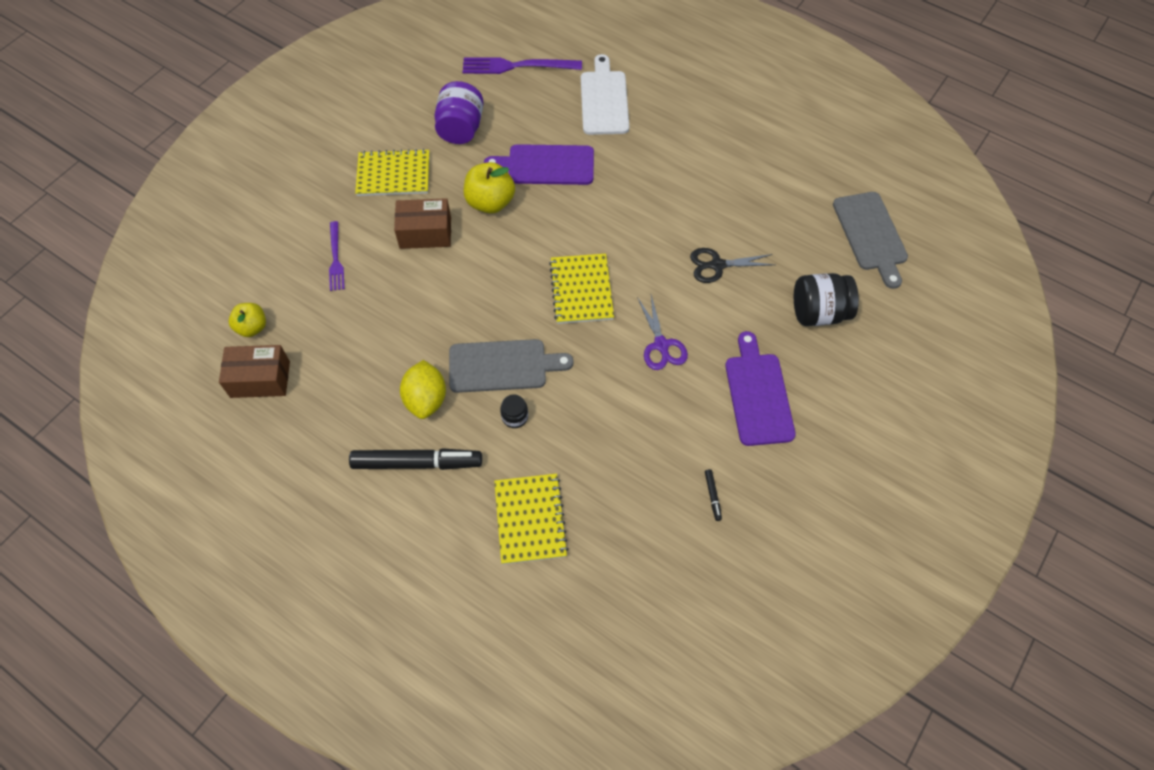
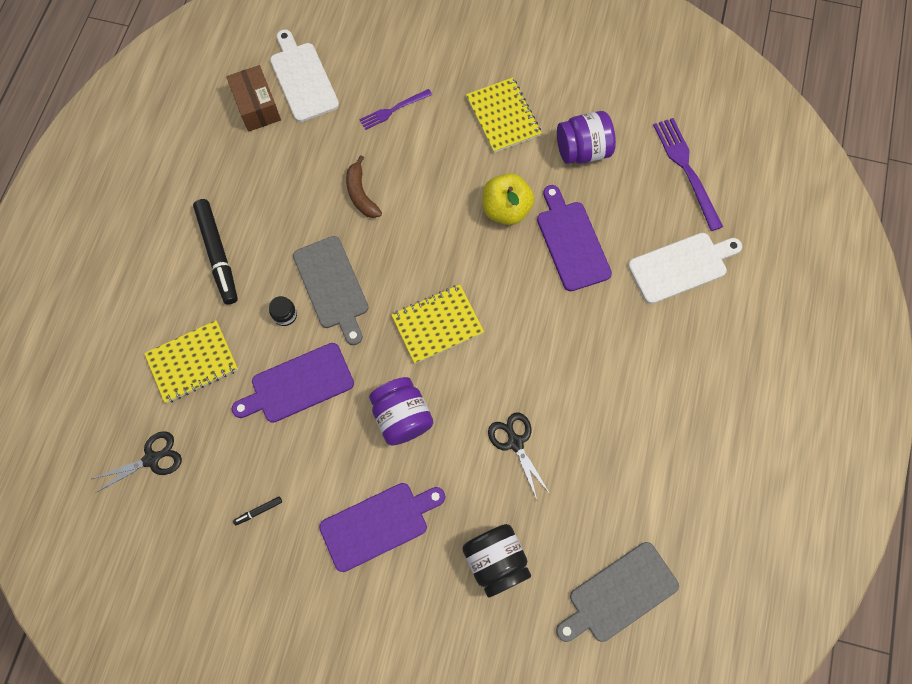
camera: 70 degrees right, 10 degrees up
yellow apple [229,303,266,337] -> white cutting board [270,29,339,122]
brown box [394,198,451,249] -> none
yellow lemon [400,360,446,419] -> none
purple scissors [637,295,688,370] -> purple jar [369,377,433,445]
none -> black scissors [92,431,182,493]
none -> purple cutting board [232,343,354,423]
none -> brown banana [346,155,382,218]

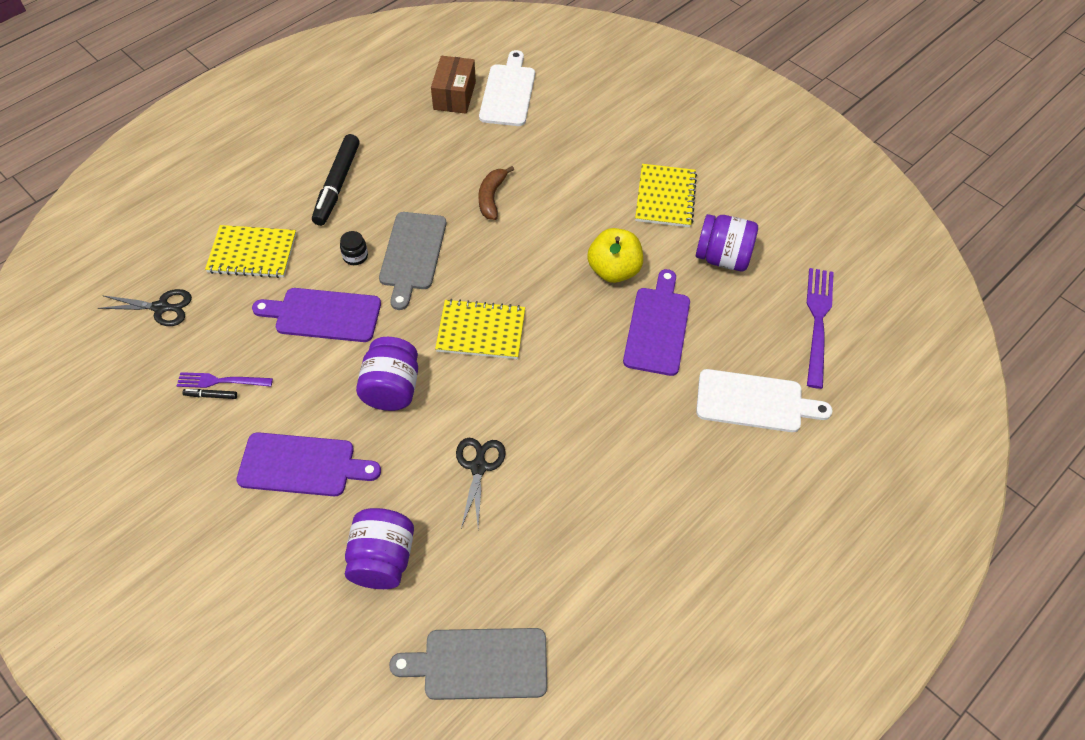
camera: 30 degrees right, 15 degrees down
purple fork [359,89,432,130] -> purple fork moved to [177,372,273,388]
black jar [462,524,531,598] -> purple jar [345,508,414,589]

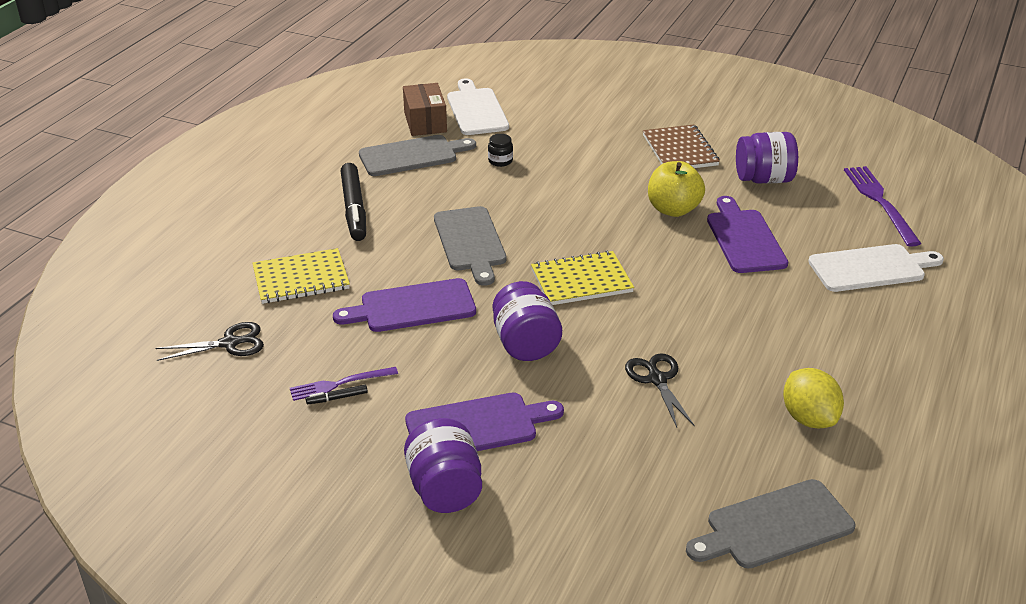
camera: 20 degrees left, 20 degrees down
black jar [340,231,368,265] -> black jar moved to [488,134,513,167]
purple jar [345,508,414,589] -> purple jar moved to [404,418,482,513]
brown banana [478,166,514,220] -> none
yellow notebook [635,164,697,227] -> brown notebook [643,125,720,168]
none -> grey cutting board [359,135,476,176]
none -> yellow lemon [783,368,844,429]

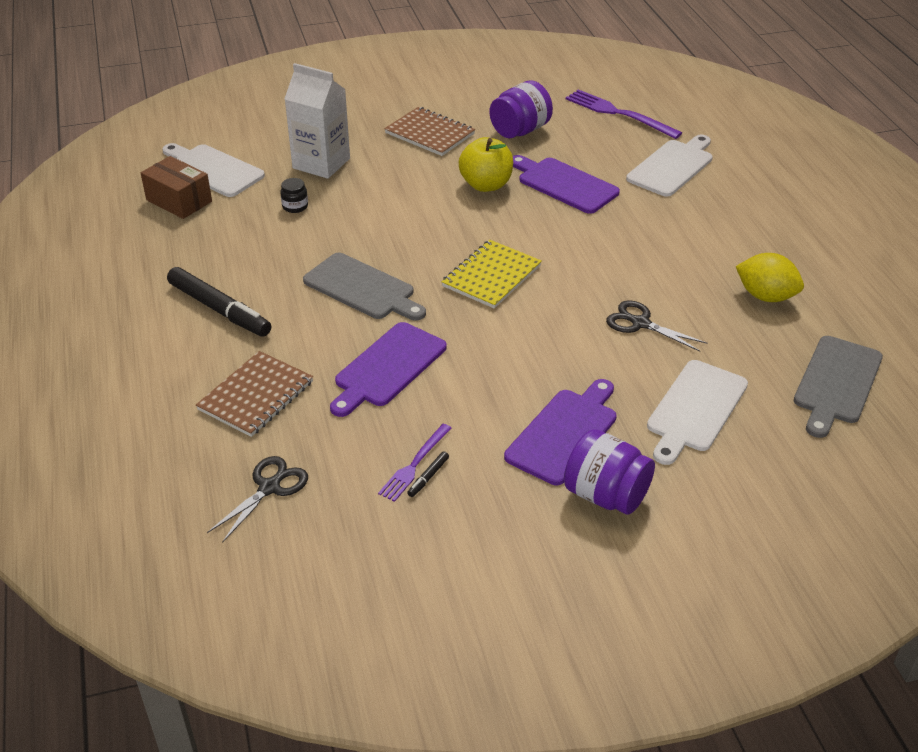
camera: 40 degrees left, 5 degrees up
yellow notebook [252,248,350,304] -> brown notebook [196,351,313,437]
grey cutting board [359,135,476,176] -> none
purple jar [493,281,562,361] -> none
none -> white carton [284,63,350,179]
none -> white cutting board [647,360,748,465]

